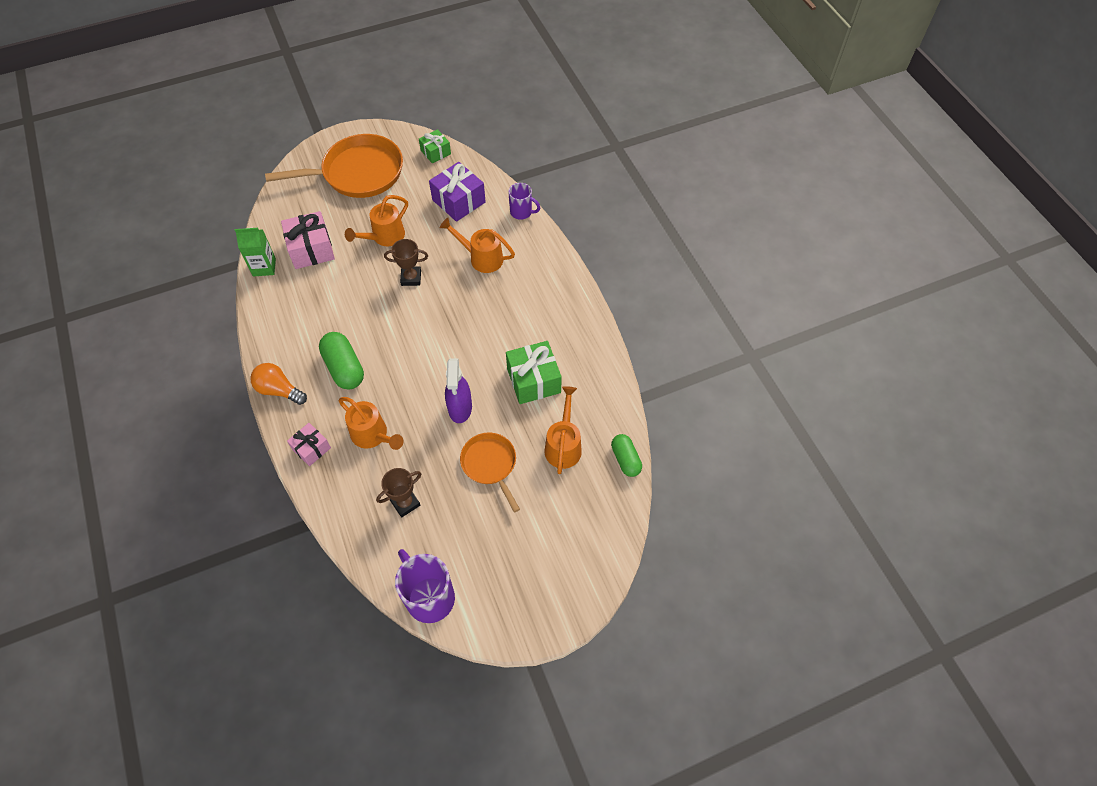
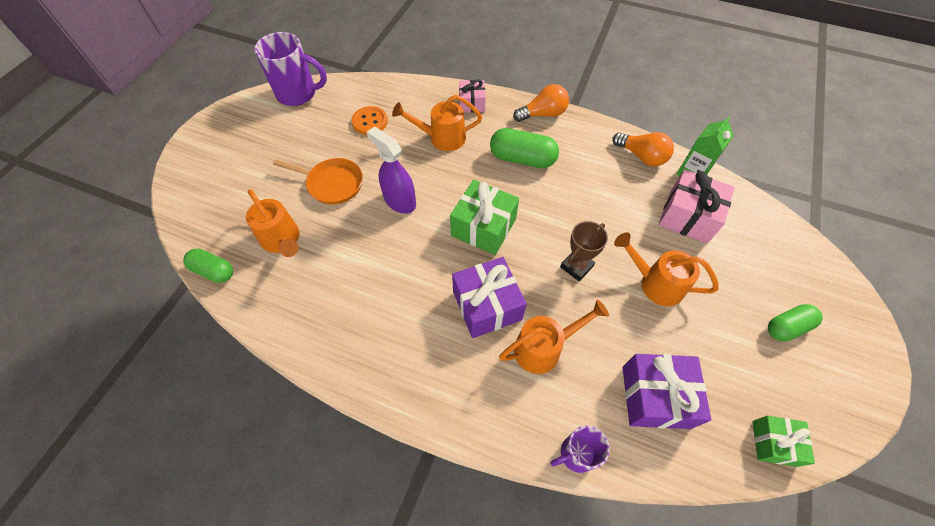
camera: 135 degrees right, 0 degrees up
orange pan [265,134,403,198] -> green capsule [768,304,823,342]
orange watering can [345,195,408,246] -> orange watering can turned 60 degrees counterclockwise [614,232,719,306]
brown trophy [376,468,421,517] -> orange button [352,106,388,135]
green gift [506,341,562,404] -> green gift moved to [450,180,519,255]
none -> purple gift [452,257,527,338]
none -> orange light bulb [612,132,674,166]

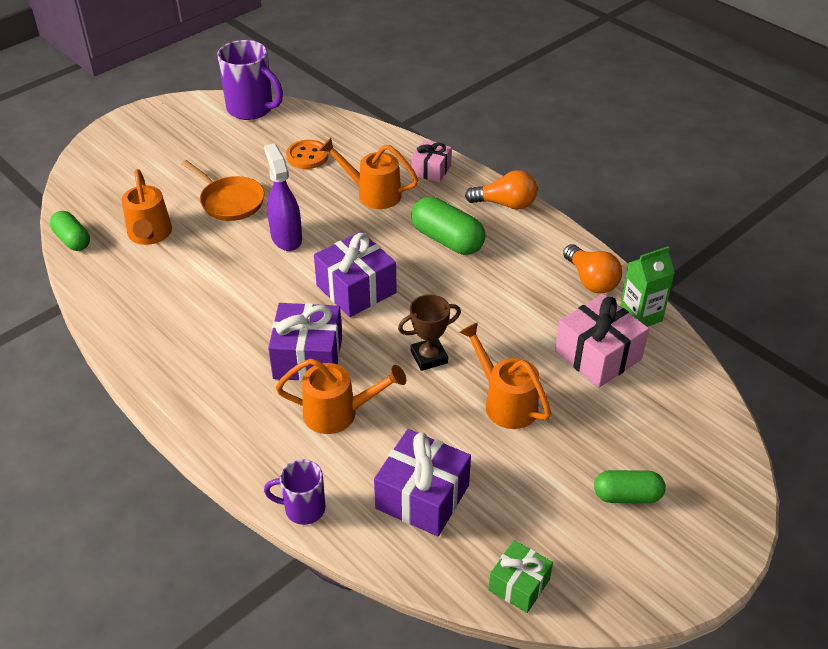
camera: 25 degrees right, 15 degrees down
green gift [450,180,519,255] -> purple gift [314,232,397,317]

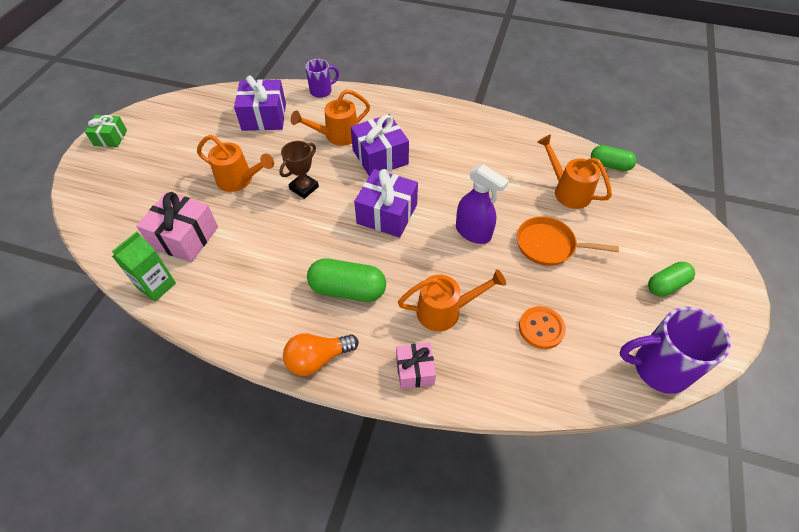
camera: 150 degrees right, 10 degrees up
green gift [488,540,553,613] -> green gift moved to [85,115,127,147]
orange light bulb [563,244,622,294] -> none
green capsule [594,470,666,503] -> green capsule moved to [648,262,695,297]

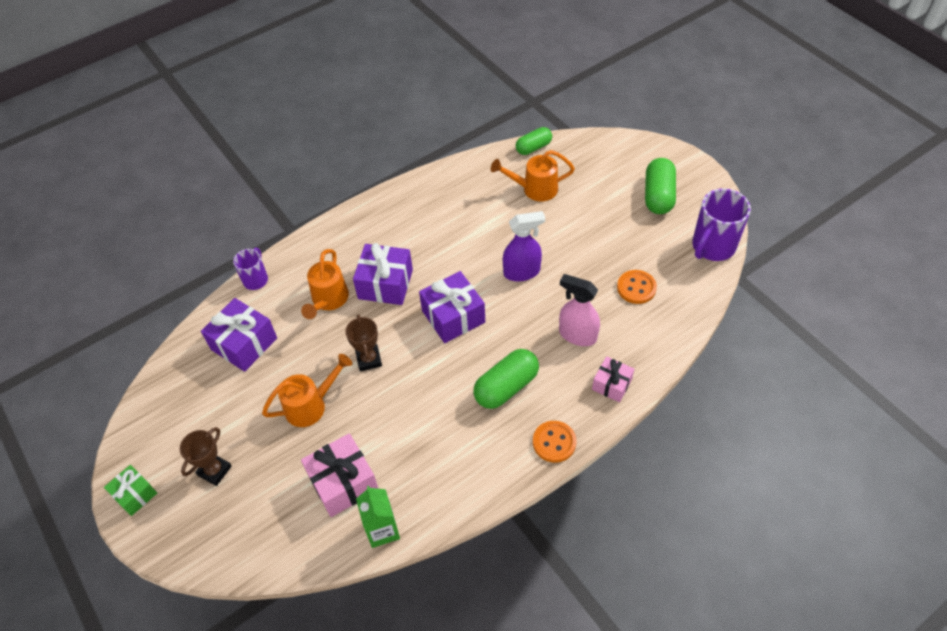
camera: 50 degrees left, 0 degrees up
orange light bulb [283,334,358,376] -> orange button [533,421,576,463]
orange watering can [398,269,506,331] -> pink spray bottle [559,274,600,346]
orange pan [517,216,619,266] -> none
green capsule [648,262,695,297] -> green capsule [645,158,676,214], size x1.53
none -> brown trophy [180,427,232,486]

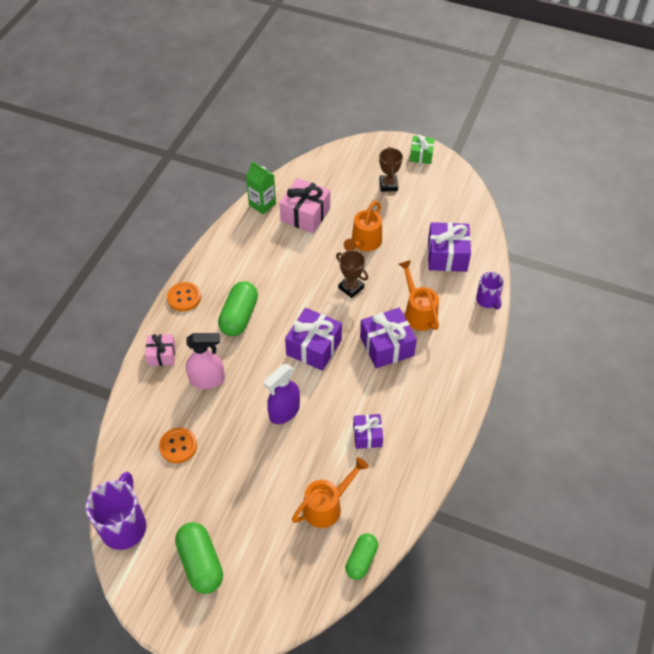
camera: 145 degrees right, 0 degrees up
none -> purple gift [353,414,383,449]

